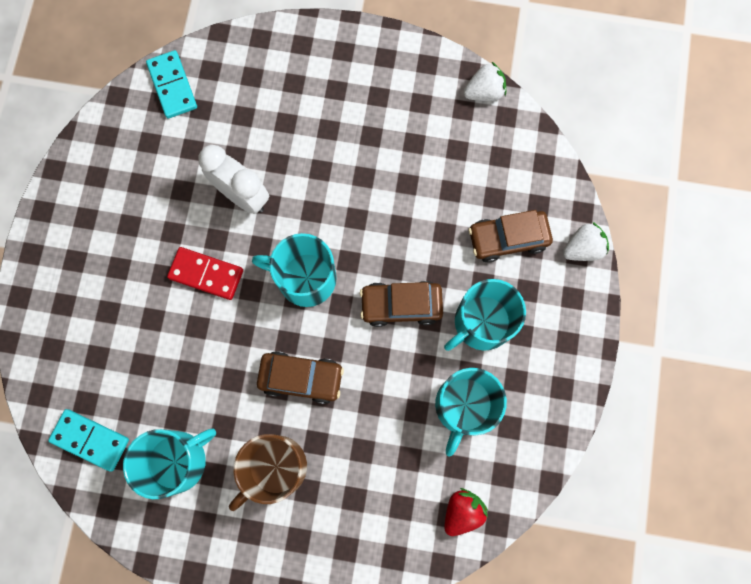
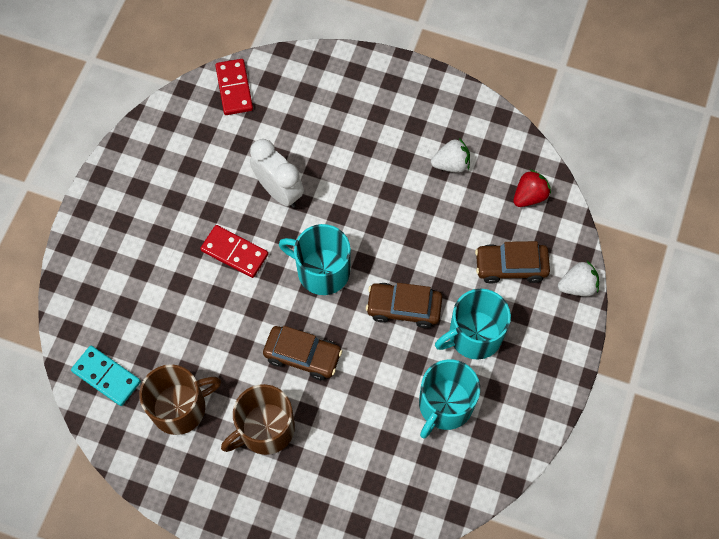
camera: 10 degrees right, 10 degrees down
turquoise mug [123,428,216,499] -> brown mug [139,364,221,435]
turquoise domino [146,50,197,118] -> red domino [215,59,253,115]
red strawberry [444,488,488,536] -> red strawberry moved to [513,169,551,207]
white strawberry [464,62,506,101] -> white strawberry moved to [431,138,470,173]

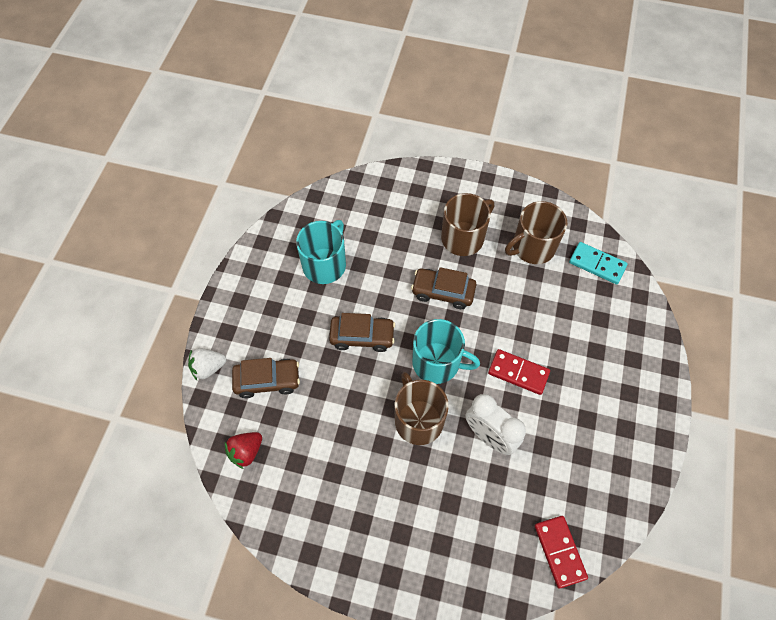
camera: 175 degrees right, 5 degrees down
white strawberry [431,138,470,173] -> none
turquoise mug [435,289,511,359] -> none
none -> brown mug [395,372,449,445]

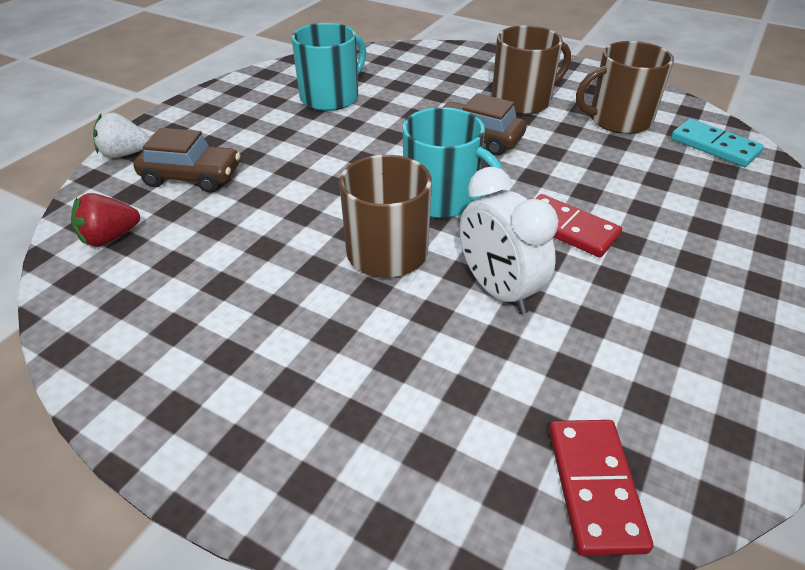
camera: 15 degrees right, 20 degrees down
brown car [329,313,395,352] -> none

